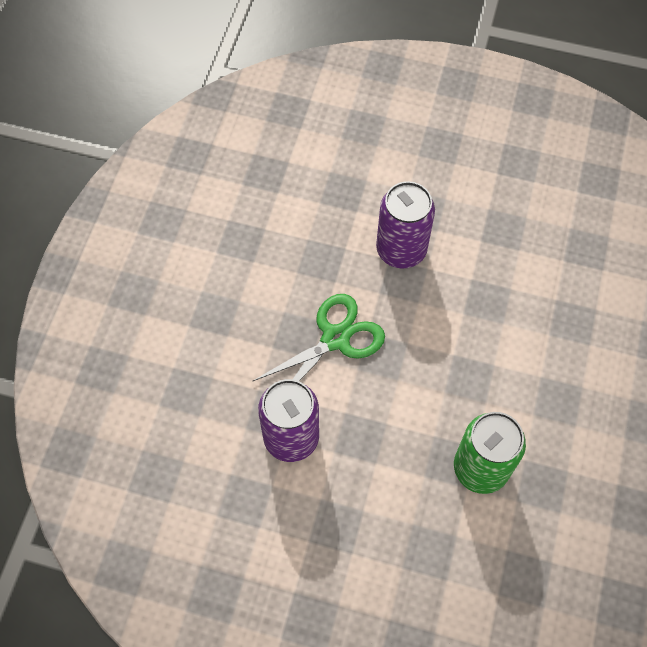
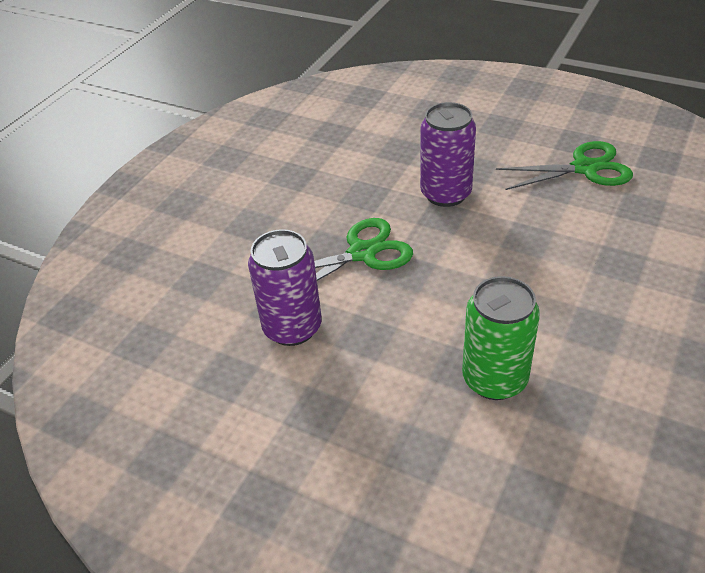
camera: 15 degrees right, 20 degrees down
none -> green scissors [496,141,633,190]

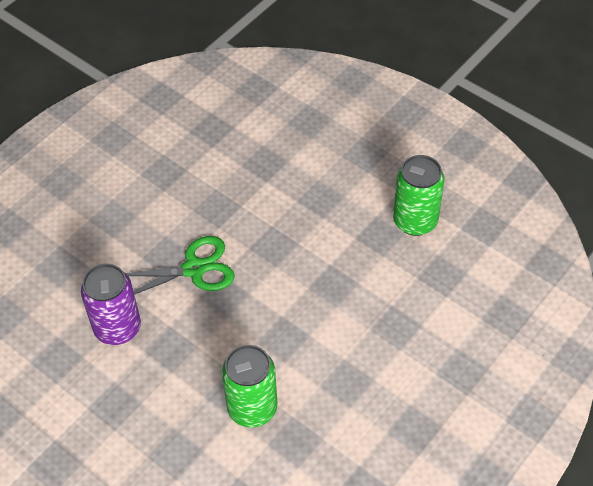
camera: 10 degrees right, 10 degrees up
purple can [420,102,476,207] -> none
green scissors [496,141,633,190] -> green can [393,155,444,236]

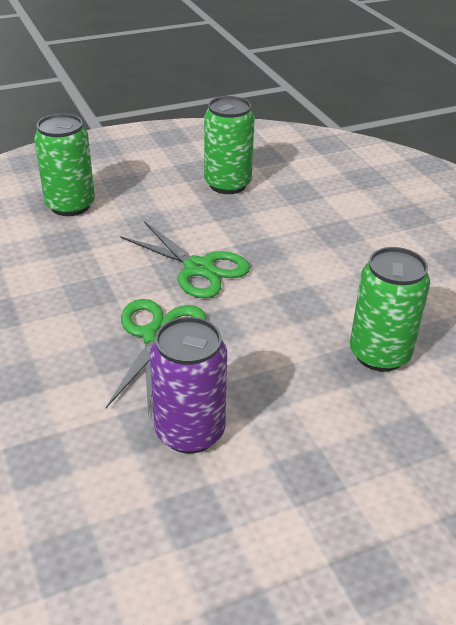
camera: 65 degrees left, 15 degrees down
none -> green can [34,113,95,216]
none -> green scissors [120,221,250,298]

